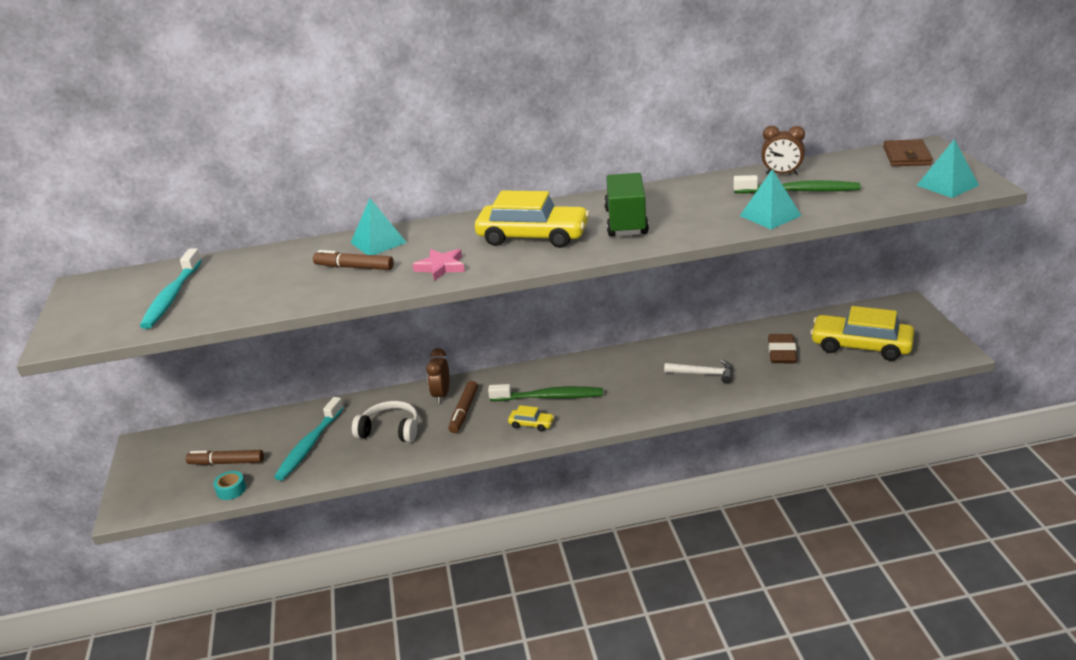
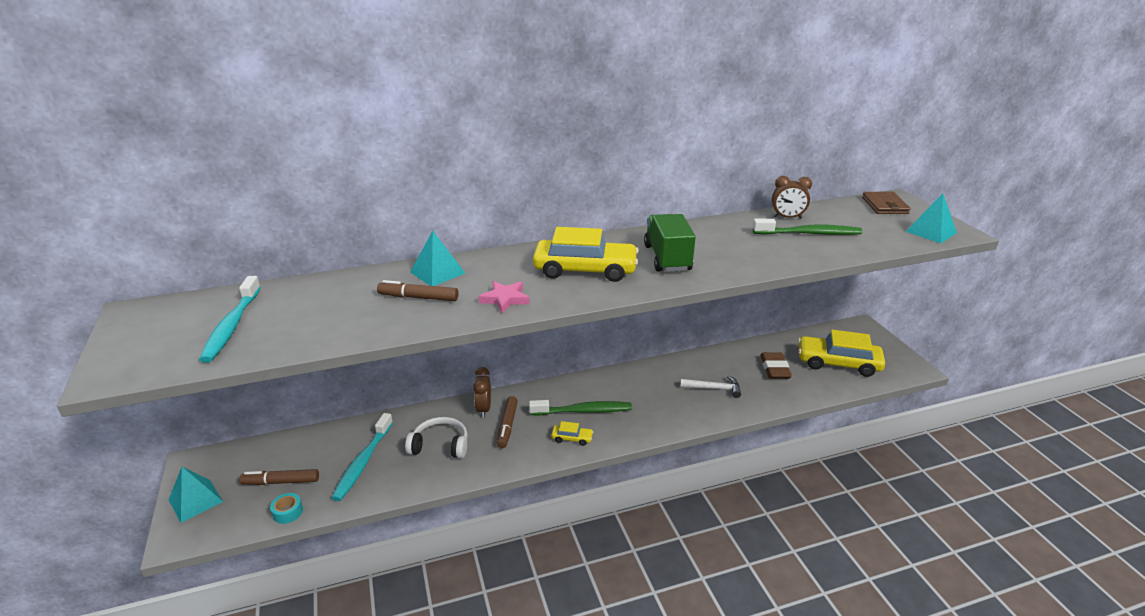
camera: 10 degrees left, 0 degrees up
turquoise pyramid [740,169,801,229] -> turquoise pyramid moved to [168,467,223,523]

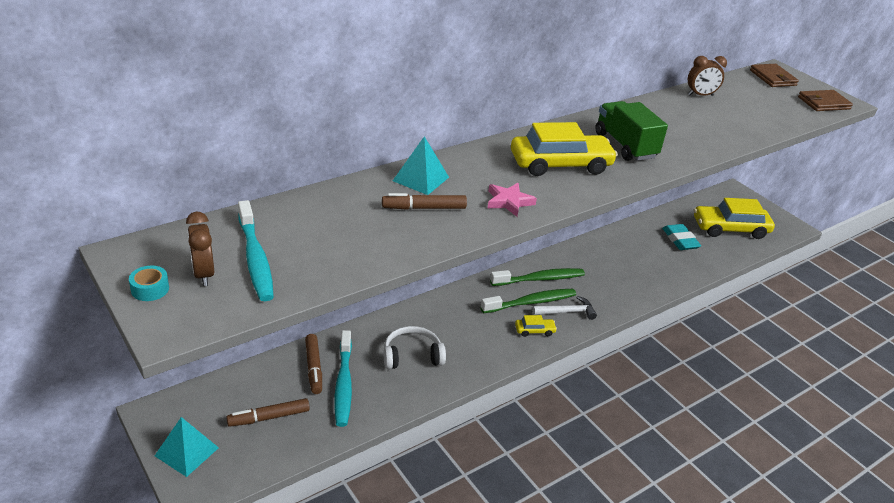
camera: 20 degrees left, 5 degrees up
turquoise tape [270,493,303,524] -> turquoise tape moved to [129,266,169,301]
brown clock [473,367,491,418] -> brown clock moved to [186,212,214,286]
brown marker [497,396,518,448] -> brown marker moved to [305,334,322,394]
white hammer [680,376,741,398] -> white hammer moved to [532,296,597,320]
green toothbrush [753,219,862,235] -> green toothbrush moved to [490,268,585,286]
brown eraser [760,352,792,379] -> turquoise eraser [662,224,701,250]
turquoise pyramid [905,193,957,243] -> brown wallet [798,90,853,111]

